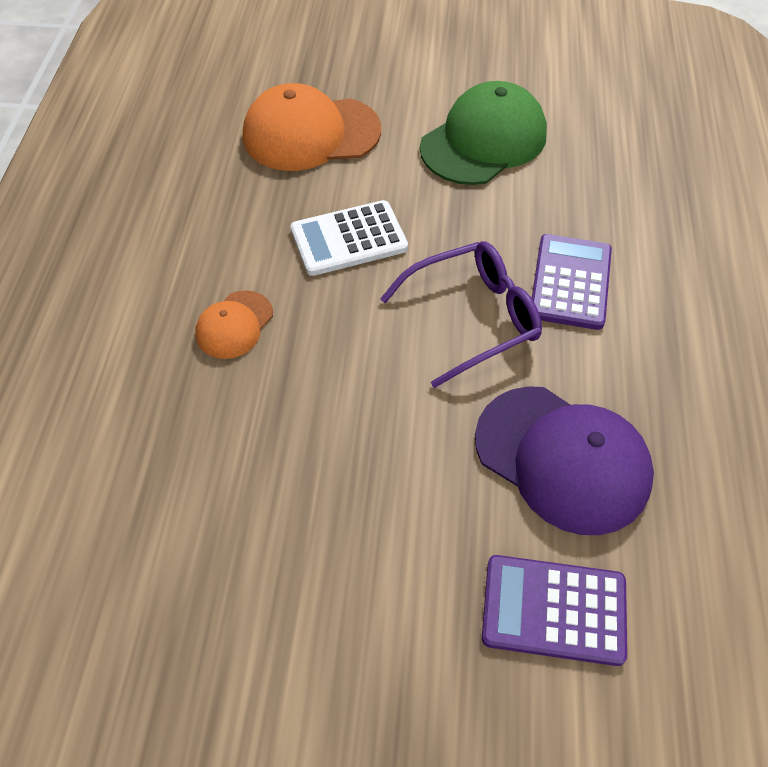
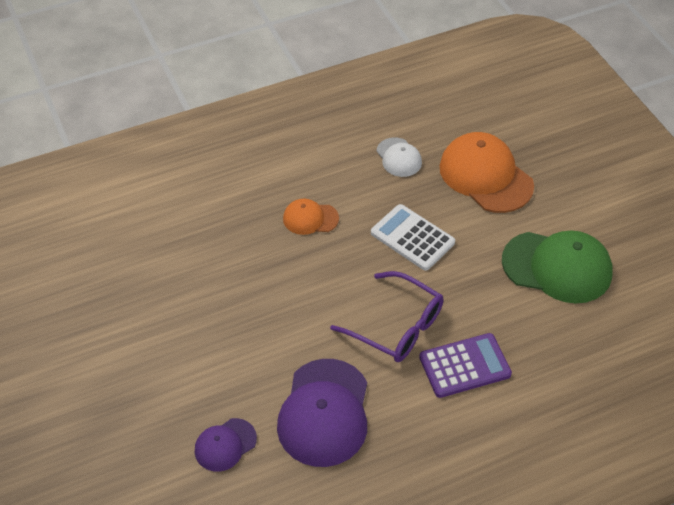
camera: 60 degrees right, 5 degrees down
purple calculator [482,555,627,666] -> purple cap [195,418,257,472]
none -> white cap [376,137,422,177]

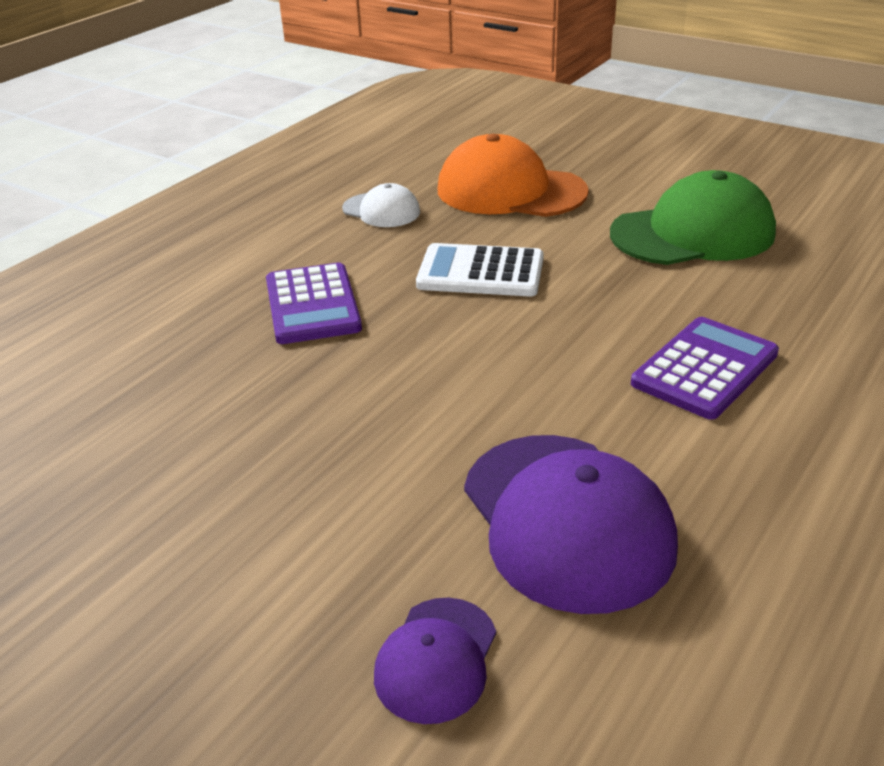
camera: 30 degrees left, 15 degrees down
orange cap [283,199,339,235] -> purple calculator [266,262,362,344]
purple glasses [330,271,443,362] -> none

